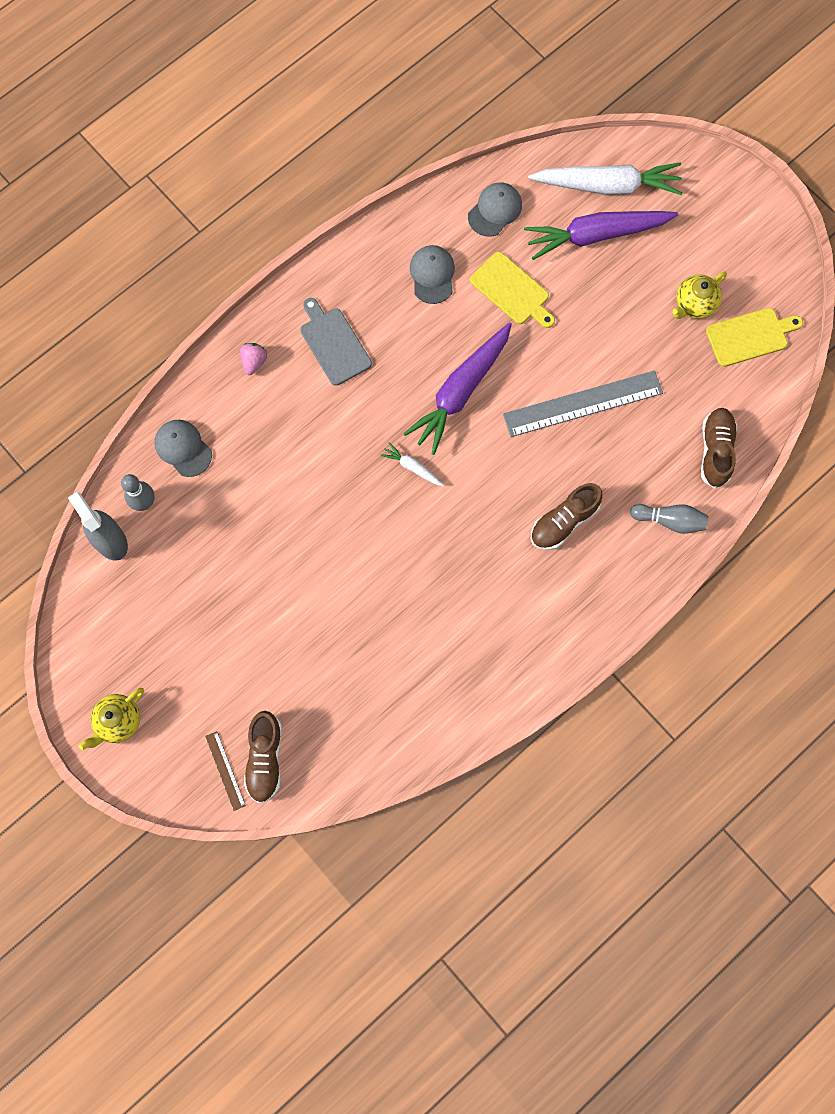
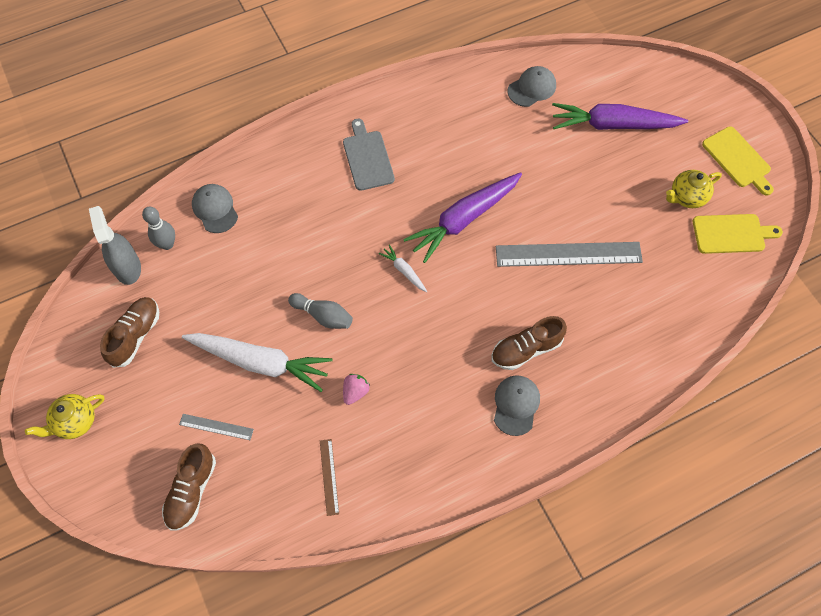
camera: 15 degrees right, 10 degrees down
brown ruler [205,731,246,811] -> brown ruler moved to [320,439,339,516]
pink strawberry [240,343,267,375] -> pink strawberry moved to [343,374,370,405]
grey cap [410,245,455,304] -> grey cap moved to [494,375,540,436]
yellow cutting board [470,252,555,328] -> yellow cutting board moved to [702,127,774,196]
white carrot [528,162,682,195] -> white carrot moved to [182,333,332,392]
grey bowling pin [630,504,708,534] -> grey bowling pin moved to [288,293,353,329]
brown shoe [701,408,737,488] -> brown shoe moved to [100,297,159,368]
none -> grey ruler [179,414,254,440]

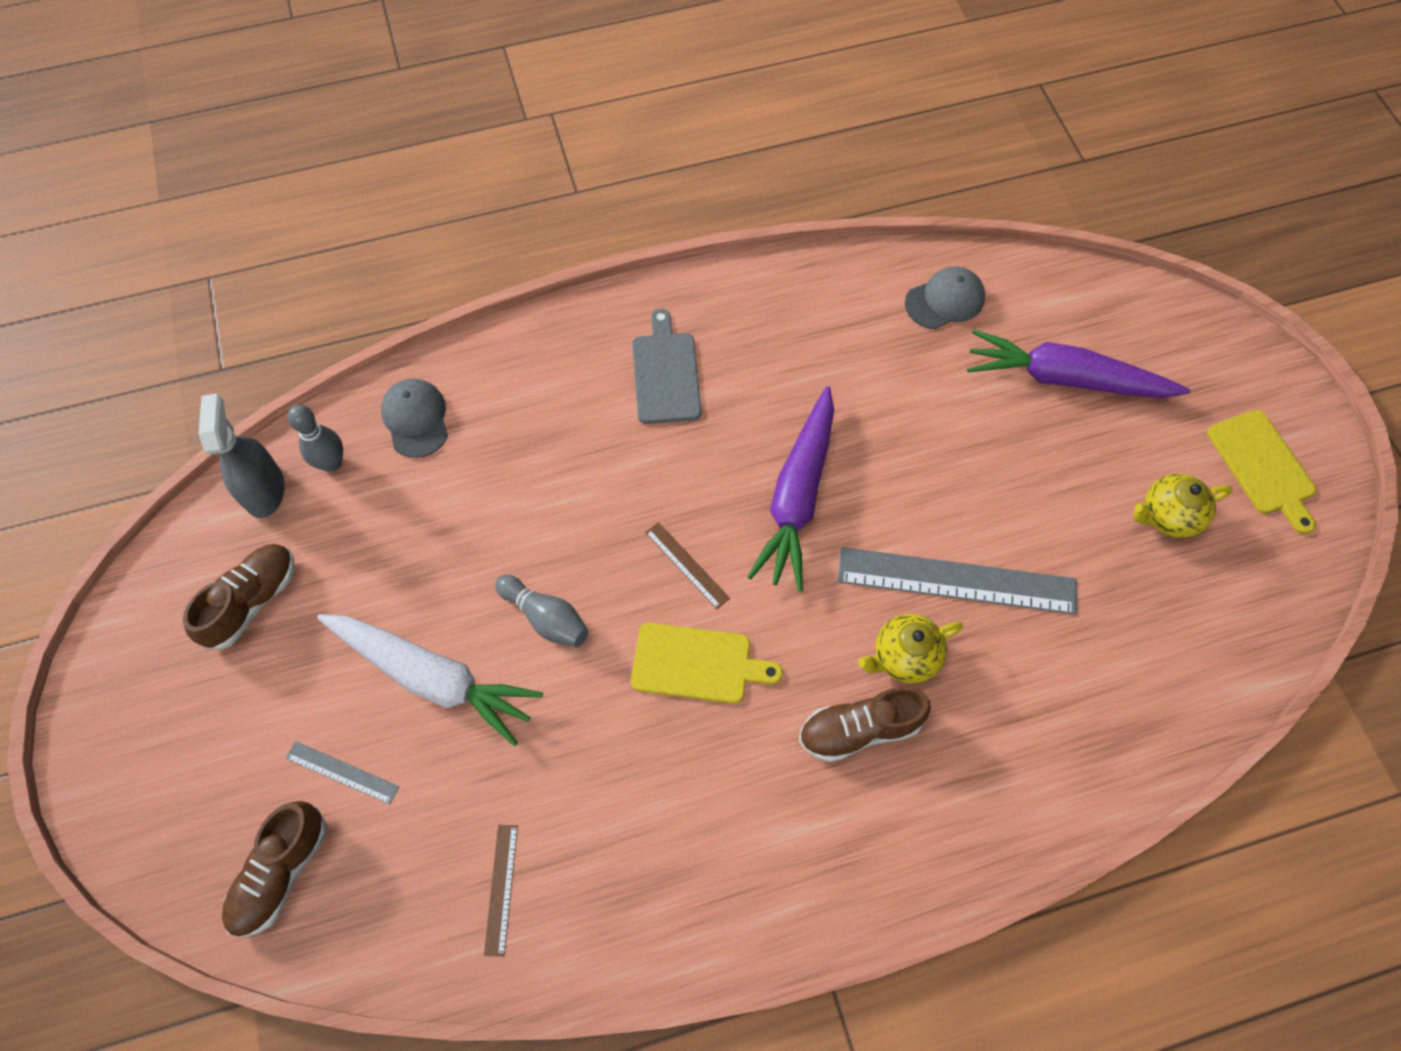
camera: 10 degrees right, 0 degrees up
yellow teapot [25,394,104,439] -> yellow teapot moved to [858,614,963,684]
pink strawberry [343,374,370,405] -> none
white carrot [378,244,427,292] -> brown ruler [645,522,730,609]
purple carrot [403,172,522,263] -> purple carrot turned 45 degrees counterclockwise [747,386,834,592]
grey cap [494,375,540,436] -> none
yellow cutting board [693,214,783,254] -> yellow cutting board moved to [631,623,783,704]

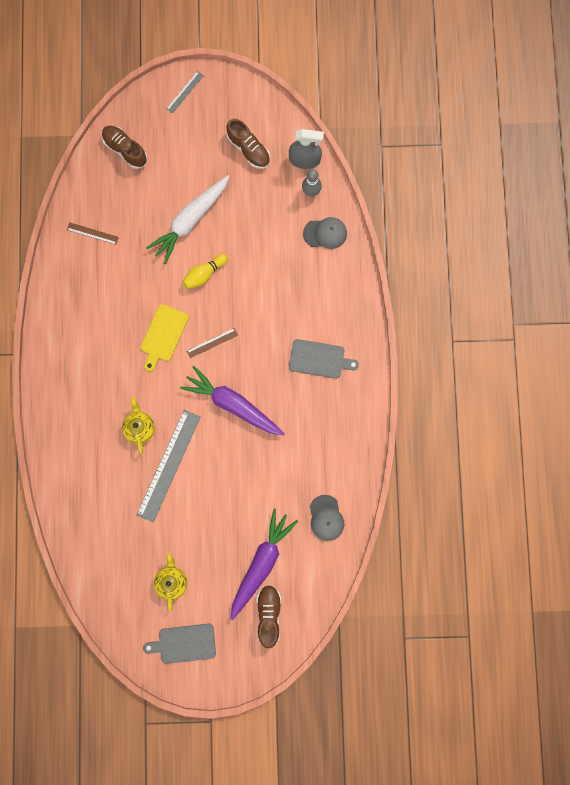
camera: 105 degrees right, 15 degrees up
grey ruler [286,741,399,804] -> grey ruler moved to [166,71,204,114]
grey bowling pin [495,575,589,647] -> yellow bowling pin [182,254,228,289]
brown shoe [799,687,931,762] -> brown shoe moved to [257,585,281,649]
yellow cutting board [1207,410,1316,535] -> grey cutting board [143,624,216,664]

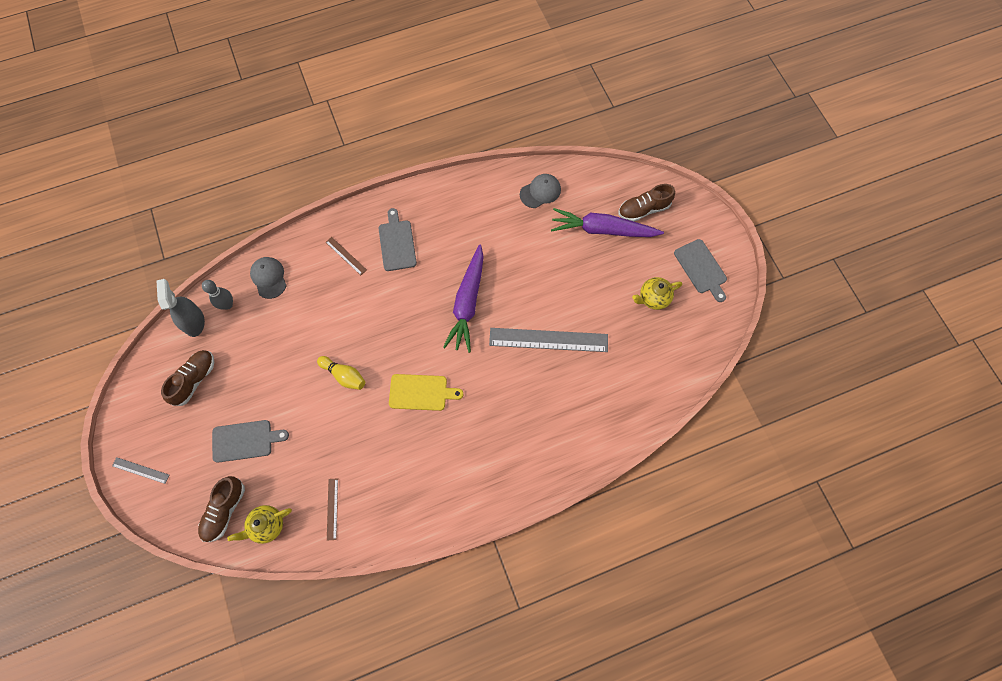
camera: 110 degrees left, 10 degrees down
yellow teapot [122,398,155,454] -> yellow teapot moved to [227,505,292,544]
white carrot [146,175,230,264] -> none
brown ruler [187,328,238,358] -> brown ruler moved to [326,237,367,275]
none -> grey cutting board [212,420,289,463]

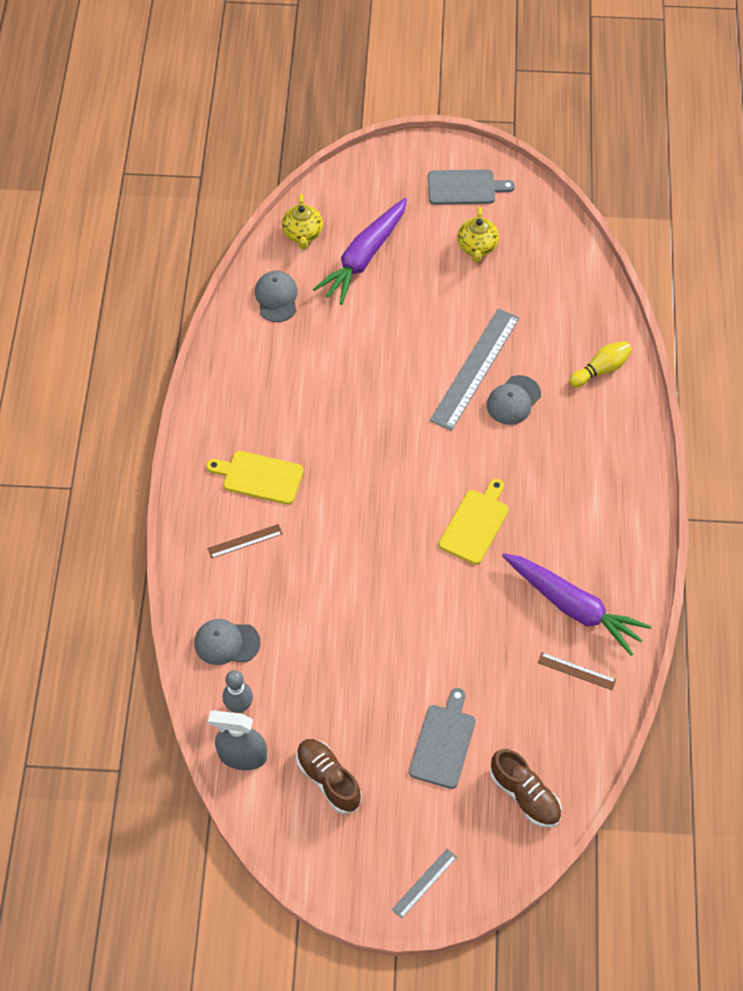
camera: 65 degrees left, 10 degrees down
yellow teapot [227,505,292,544] -> yellow teapot moved to [282,194,323,249]
yellow bowling pin [317,356,365,390] -> yellow bowling pin moved to [569,341,632,387]
grey cutting board [379,208,417,271] -> yellow cutting board [206,451,303,505]
purple carrot [443,245,484,353] -> purple carrot moved to [502,553,651,656]
brown shoe [618,184,675,221] -> none
none -> grey cap [487,375,541,425]

